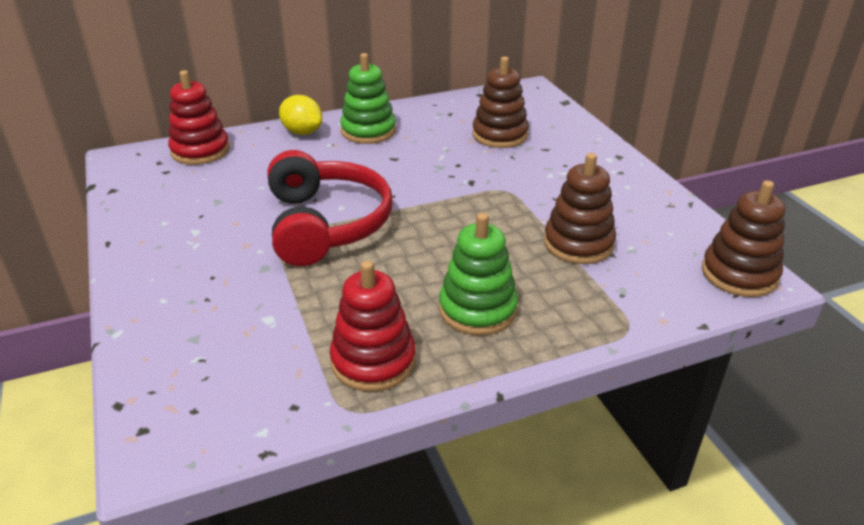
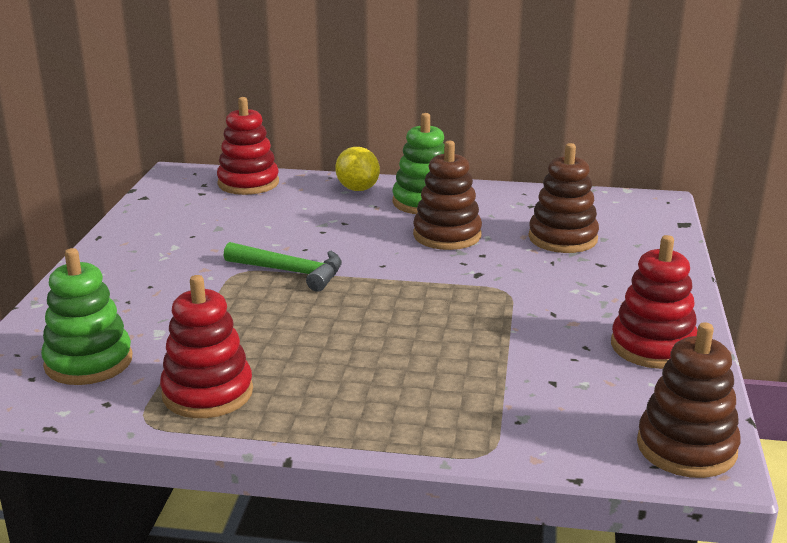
camera: 30 degrees right, 10 degrees down
red headphones [268,150,393,266] -> green hammer [223,242,342,292]
green stacking toy [439,213,518,336] -> green stacking toy moved to [41,248,133,385]
brown stacking toy [544,153,616,264] -> brown stacking toy moved to [413,141,482,250]
none -> red stacking toy [611,235,697,369]

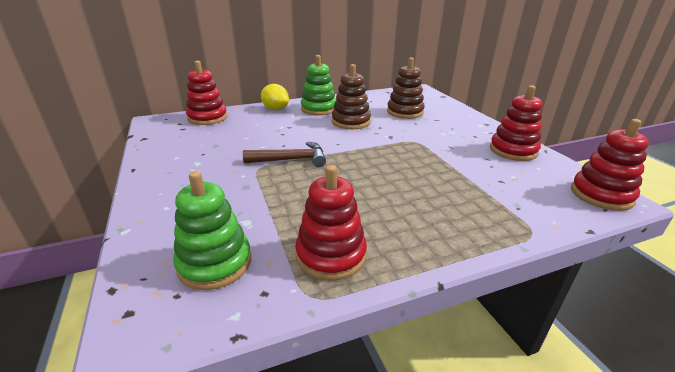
camera: 30 degrees left, 5 degrees up
green hammer [223,242,342,292] -> brown hammer [243,142,326,167]
brown stacking toy [637,322,741,478] -> red stacking toy [571,119,649,211]

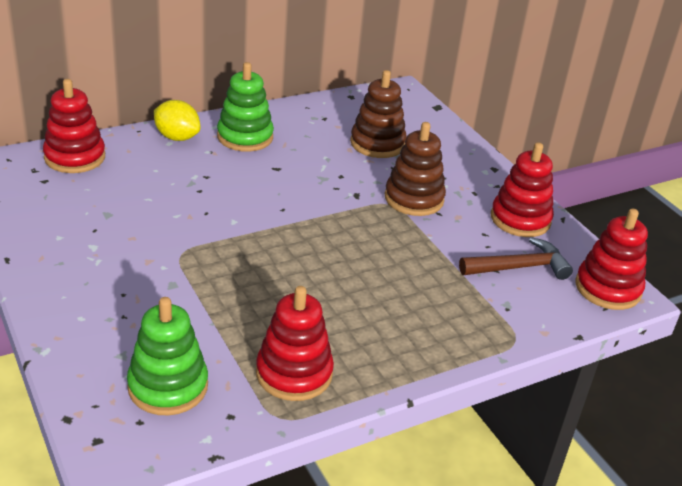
camera: 10 degrees left, 5 degrees up
brown hammer [243,142,326,167] -> brown hammer moved to [459,237,573,280]
brown stacking toy [332,64,371,129] -> brown stacking toy moved to [385,122,446,216]

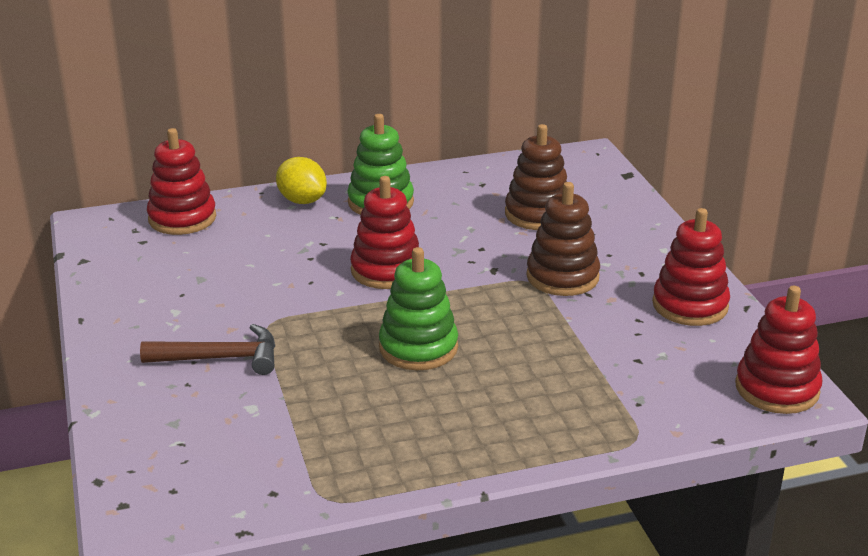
camera: 15 degrees right, 5 degrees down
green stacking toy [127,297,208,415] -> green stacking toy moved to [379,247,458,370]
red stacking toy [256,286,334,401] -> red stacking toy moved to [350,176,419,289]
brown hammer [459,237,573,280] -> brown hammer moved to [140,324,275,375]

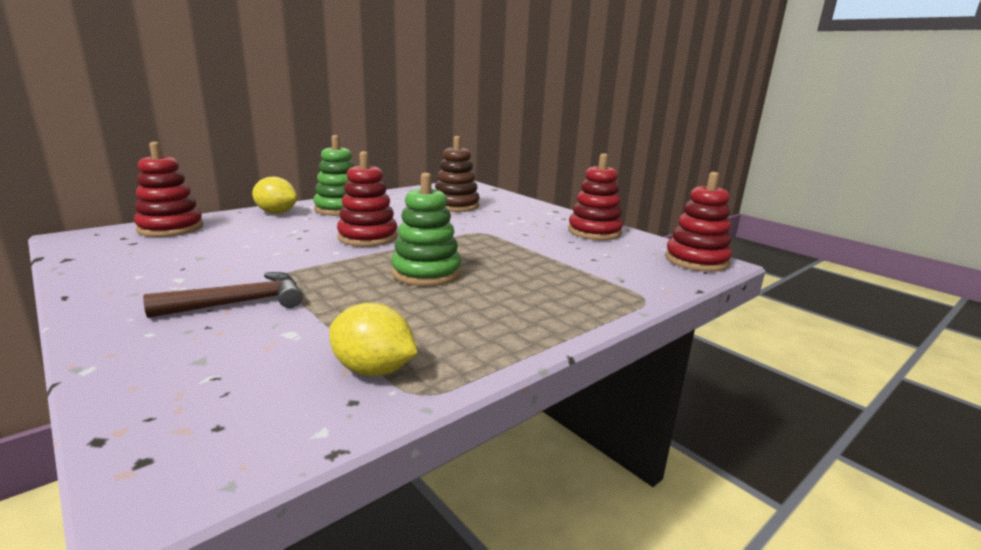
camera: 25 degrees left, 10 degrees down
brown stacking toy [526,182,600,296] -> none
none -> yellow lemon [329,303,418,376]

